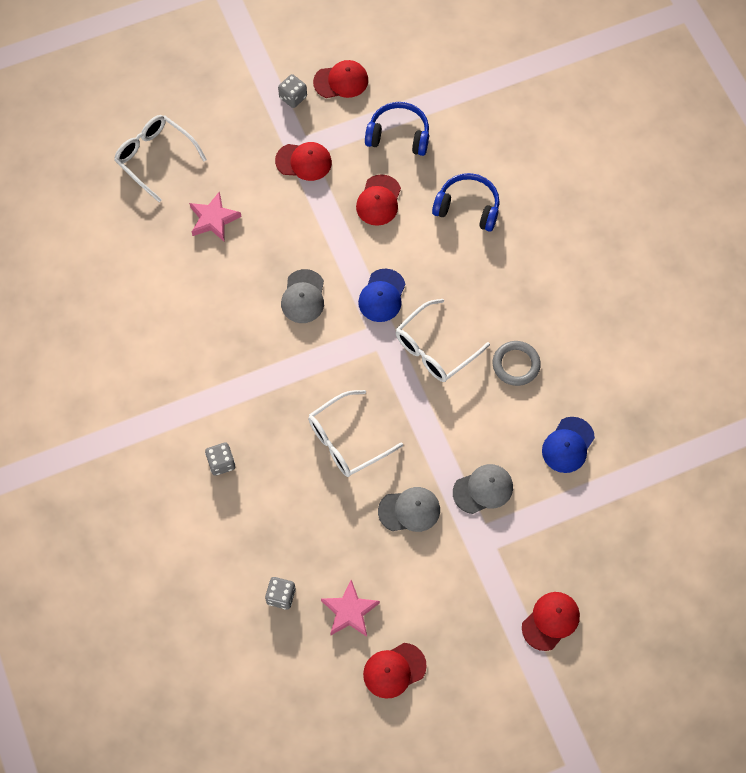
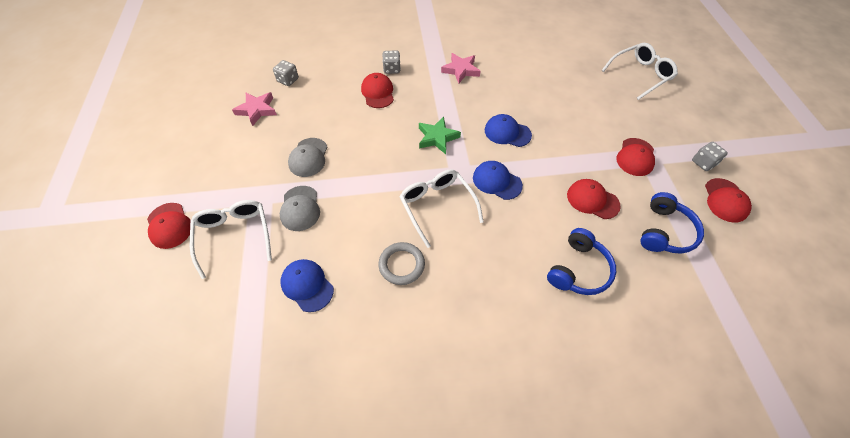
camera: 105 degrees right, 10 degrees down
pink star [189,191,241,241] -> pink star moved to [441,53,480,84]
grey cap [281,269,324,323] -> blue cap [485,114,532,147]
white glasses [308,390,403,477] -> white glasses moved to [190,200,272,279]
red cap [363,643,427,699] -> red cap moved to [361,73,394,108]
none -> green star [419,117,461,154]

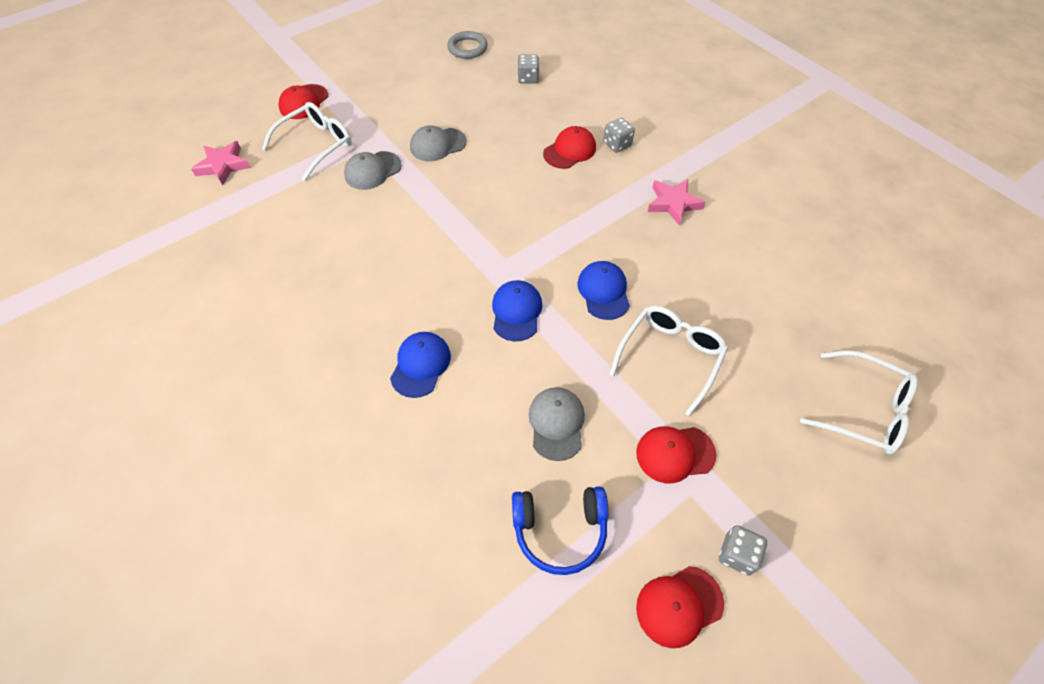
camera: 60 degrees right, 0 degrees up
pink star [232,92,277,126] -> pink star moved to [191,141,251,185]
blue cap [280,259,334,312] -> blue cap moved to [390,332,451,398]
grey ring [378,242,425,285] -> grey ring moved to [447,31,488,59]
white glasses [400,169,484,248] -> white glasses moved to [609,306,728,416]
green star [419,117,461,154] -> none
blue headphones [547,228,616,295] -> none
red cap [567,179,621,219] -> grey cap [529,387,585,461]

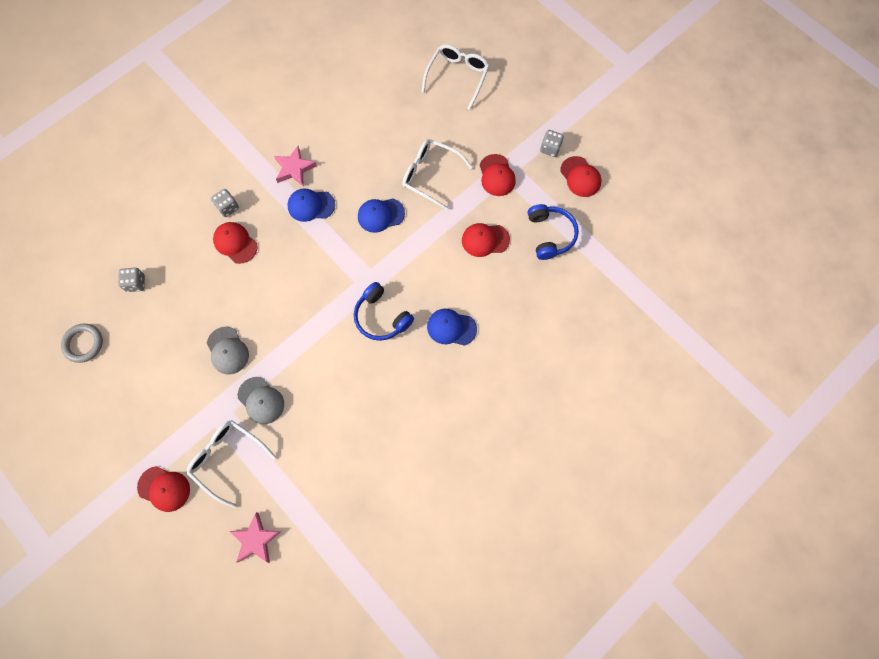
camera: 95 degrees left, 15 degrees up
blue cap [492,280,542,341] -> blue cap moved to [287,189,335,222]
grey cap [529,387,585,461] -> red cap [462,223,510,257]
none -> blue headphones [354,282,414,341]

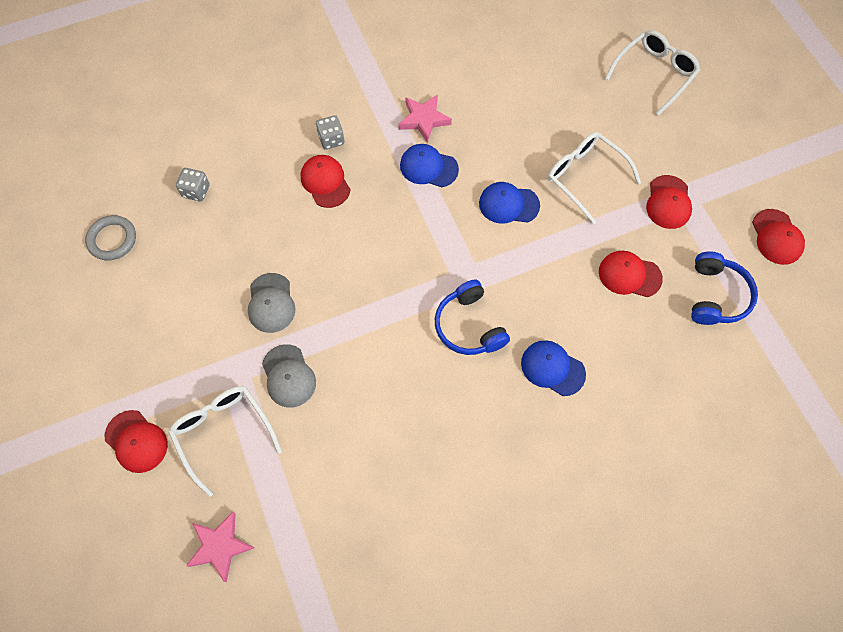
camera: 20 degrees right, 5 degrees down
grey dice [540,130,564,157] -> none

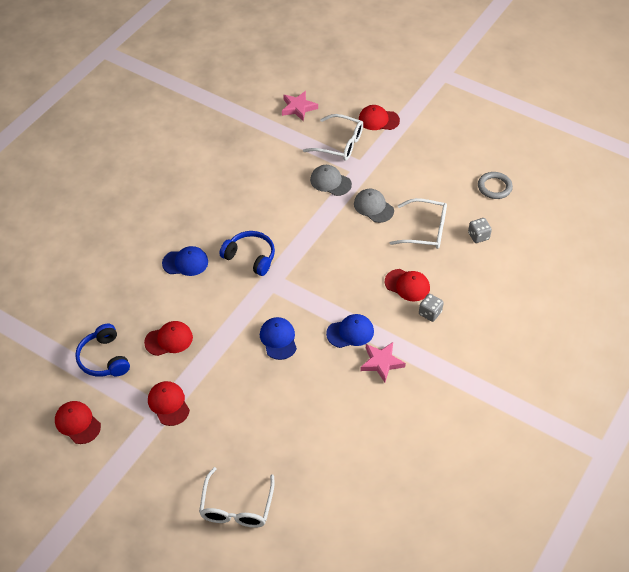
camera: 145 degrees right, 15 degrees down
blue cap [479,182,540,224] -> blue cap turned 75 degrees counterclockwise [260,317,297,360]
white glasses [548,132,641,225] -> white glasses moved to [390,198,447,249]

